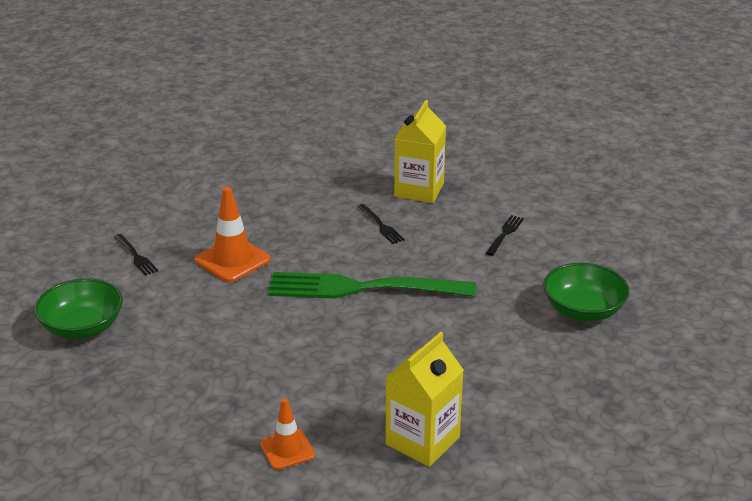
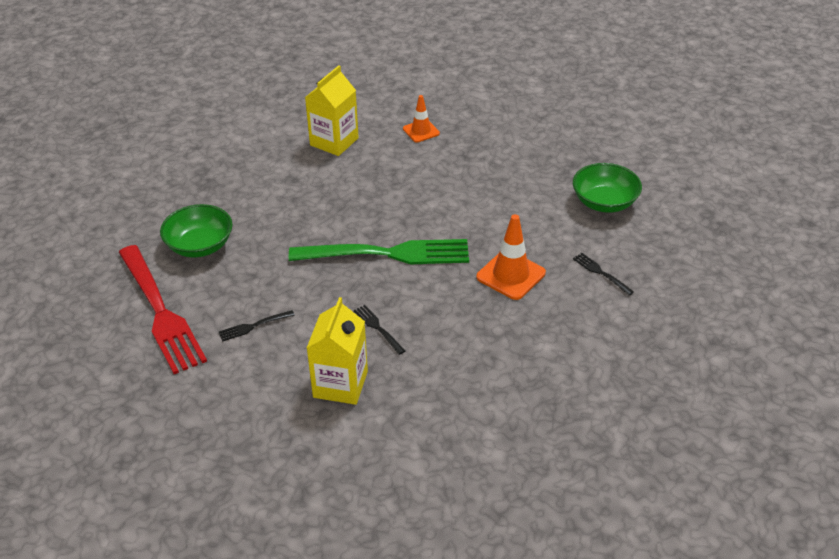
camera: 175 degrees right, 10 degrees up
black fork [486,215,524,256] -> black fork turned 45 degrees clockwise [219,310,295,342]
none -> red fork [118,245,207,374]

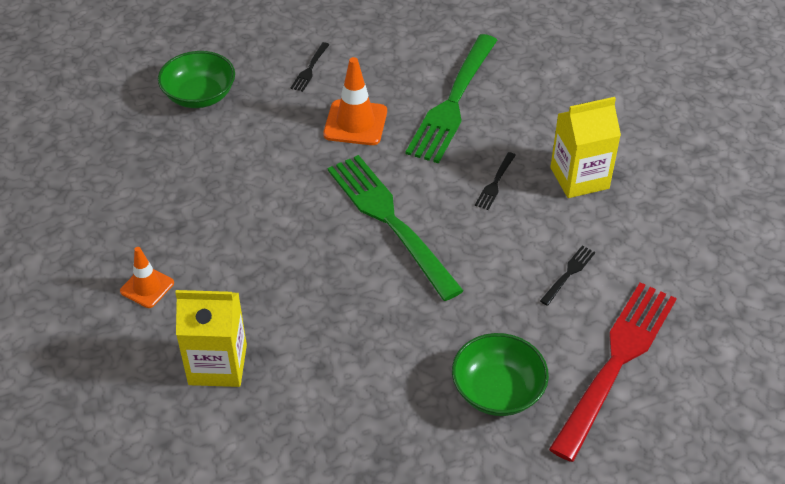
camera: 120 degrees left, 5 degrees up
black fork [219,310,295,342] -> black fork turned 90 degrees counterclockwise [540,246,595,306]
none -> green fork [406,34,497,164]

